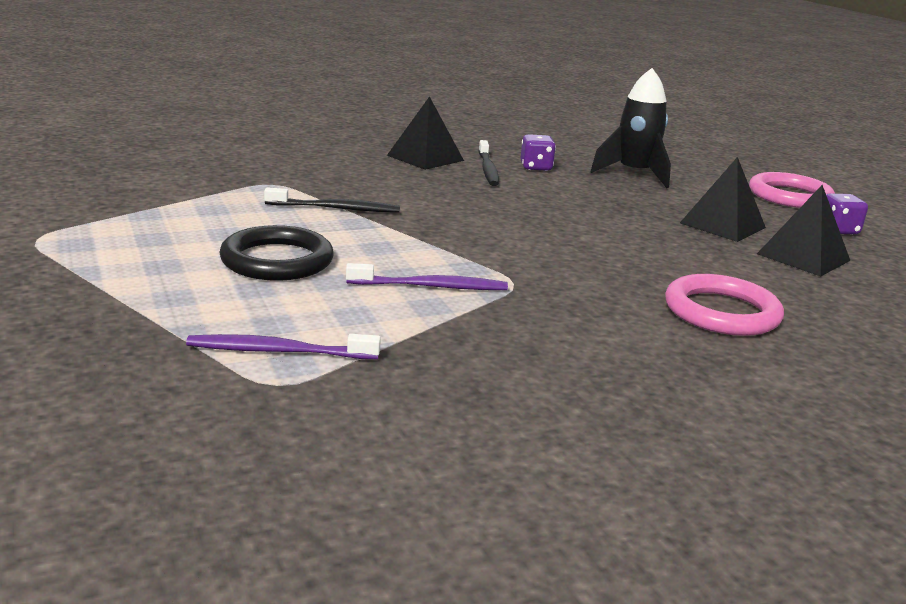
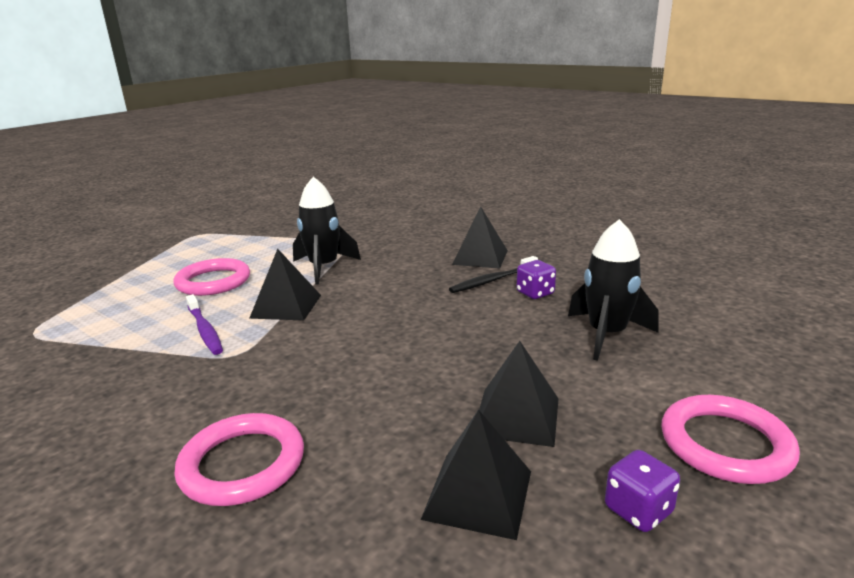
camera: 65 degrees right, 0 degrees up
purple toothbrush [186,334,381,359] -> none
black ring [219,225,334,281] -> pink ring [173,258,250,296]
black toothbrush [264,187,400,213] -> black rocket [293,177,361,284]
none -> black pyramid [249,249,321,321]

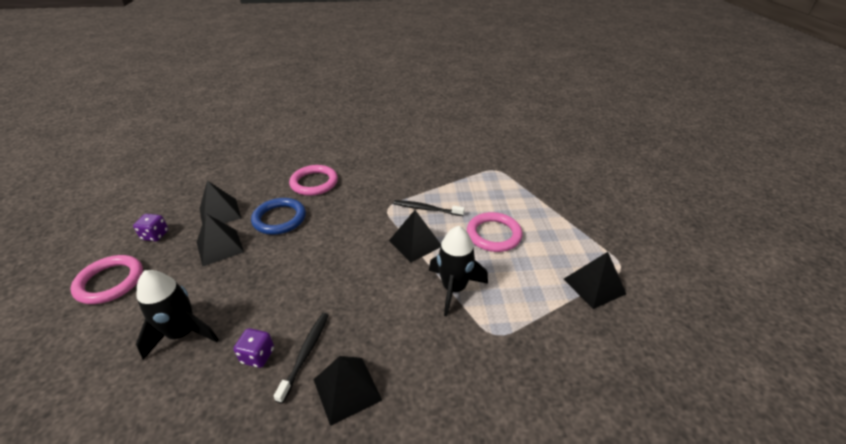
camera: 135 degrees right, 15 degrees up
purple toothbrush [186,294,223,355] -> black toothbrush [394,200,465,216]
none -> blue ring [251,198,306,235]
none -> black pyramid [564,252,626,309]

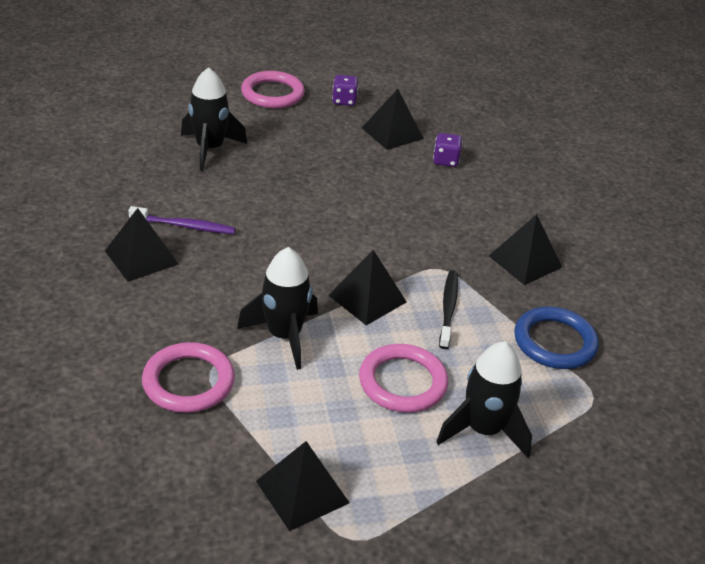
camera: 80 degrees right, 0 degrees up
black pyramid [196,214,244,266] -> black pyramid moved to [489,214,562,285]
purple dice [234,328,274,368] -> purple dice moved to [433,133,462,167]
blue ring [251,198,306,235] -> blue ring moved to [514,306,599,369]
black toothbrush [274,313,329,403] -> purple toothbrush [128,206,236,234]
pink ring [289,165,338,196] -> pink ring moved to [142,342,235,413]
none -> black rocket [436,342,532,458]

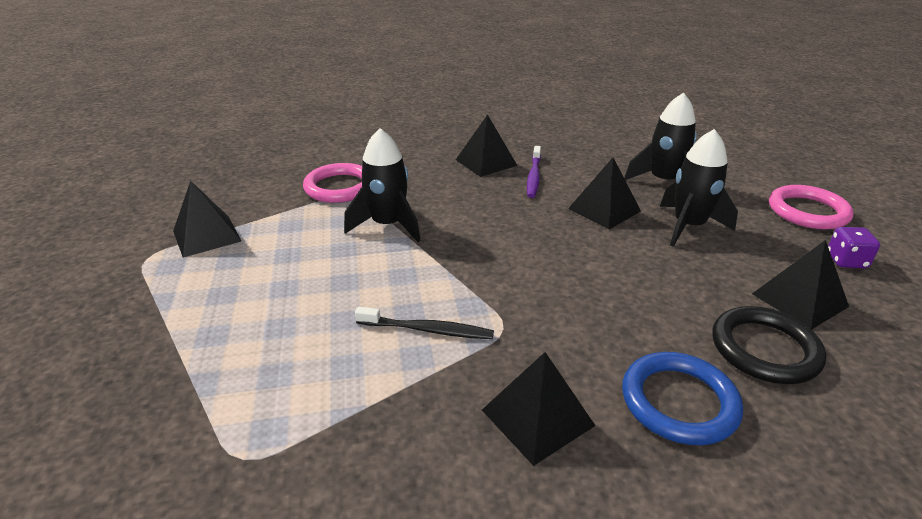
camera: 95 degrees right, 5 degrees down
black pyramid [328,250,407,325] -> black pyramid moved to [568,158,641,229]
pink ring [359,344,448,413] -> none
purple dice [433,133,462,167] -> black ring [712,306,826,384]
black rocket [436,342,532,458] -> black rocket moved to [660,129,738,247]
blue ring [514,306,599,369] -> blue ring moved to [622,352,743,445]

